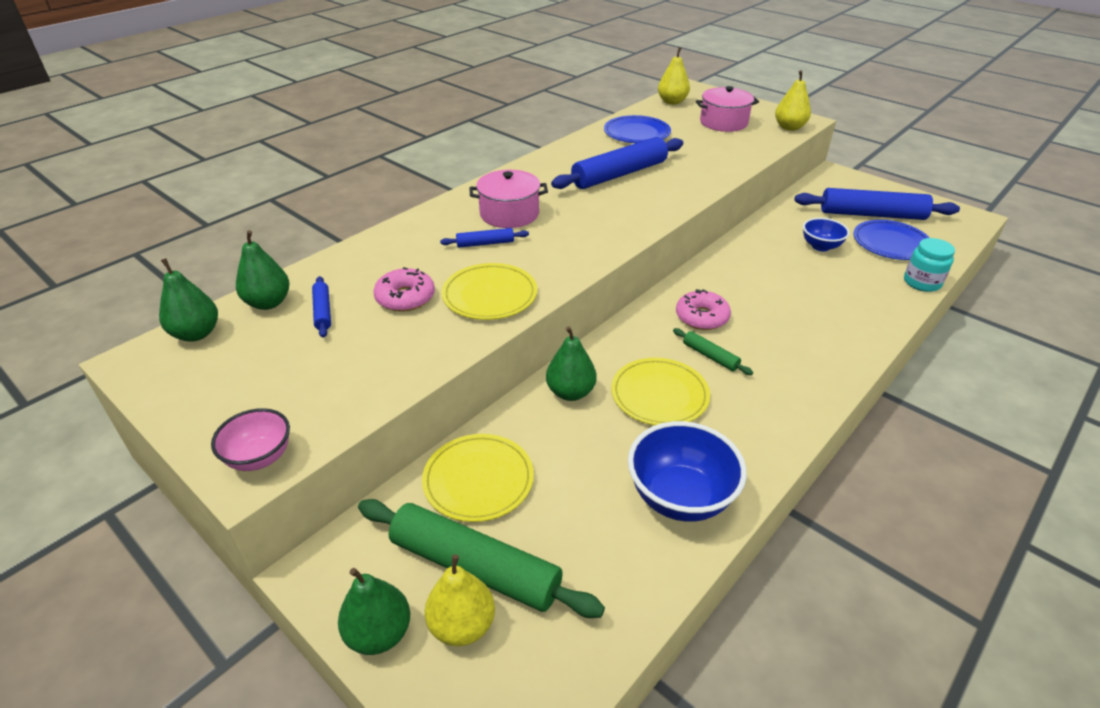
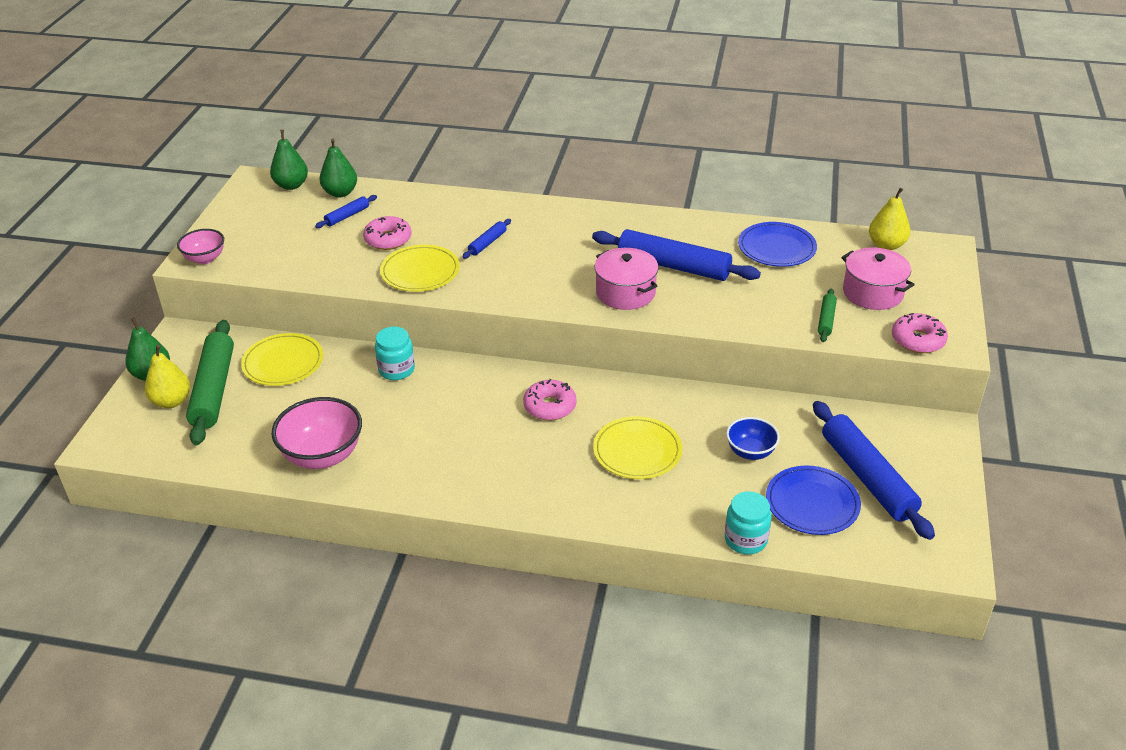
camera: 60 degrees right, 0 degrees up
blue rolling pin [440,228,529,248] -> blue rolling pin turned 75 degrees clockwise [462,219,511,259]
pink pot [469,170,548,228] -> pink pot moved to [595,248,658,310]
green pear [546,326,597,401] -> turquoise jar [375,327,415,380]
yellow plate [611,358,710,425] -> yellow plate moved to [593,416,682,479]
blue bowl [628,421,747,522] -> pink bowl [272,397,362,469]
green rolling pin [673,328,753,375] -> green rolling pin moved to [818,288,837,342]
yellow pear [775,70,811,131] -> pink donut [892,313,948,353]

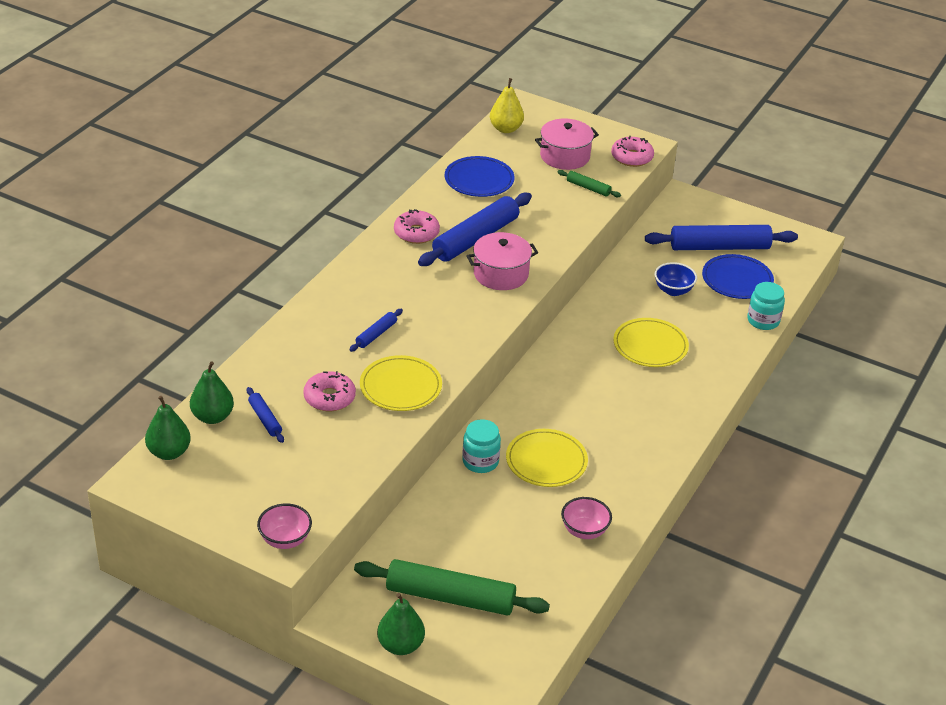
camera: 75 degrees left, 0 degrees up
yellow pear [145,345,190,408] -> none
yellow plate [241,333,323,386] -> yellow plate moved to [506,429,588,487]
pink bowl [272,397,362,469] -> pink bowl [561,497,612,539], size x0.59
blue rolling pin [462,219,511,259] -> blue rolling pin turned 75 degrees clockwise [349,309,403,352]
pink donut [523,379,576,421] -> pink donut moved to [394,209,440,244]

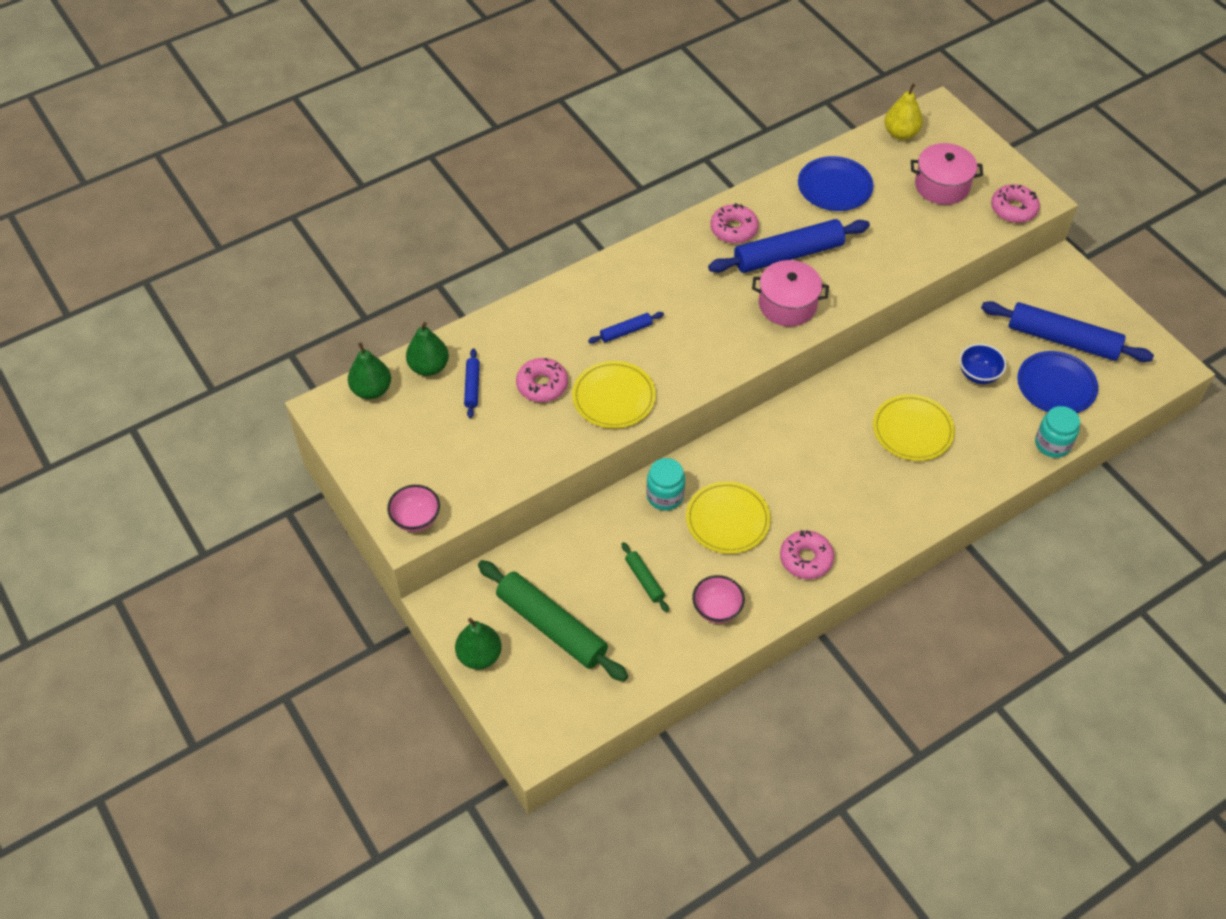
camera: 30 degrees right, 15 degrees up
green rolling pin [557,170,621,197] -> green rolling pin moved to [622,542,669,612]
none -> pink donut [780,530,834,579]

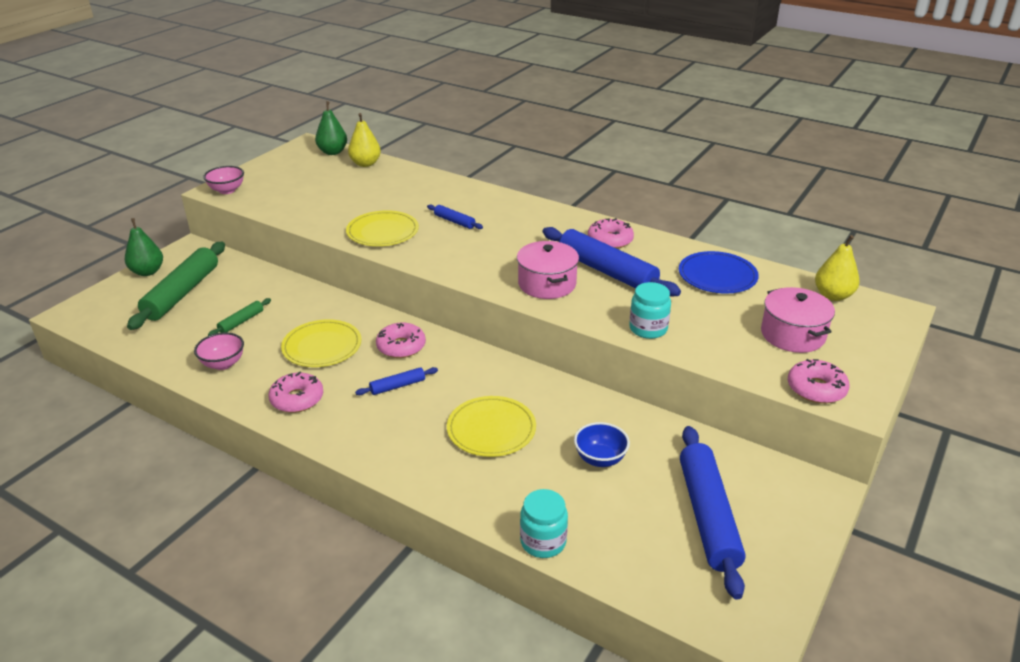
camera: 65 degrees right, 20 degrees down
green pear [406,322,449,376] -> yellow pear [348,113,381,167]
blue rolling pin [464,348,480,418] -> blue rolling pin moved to [355,367,438,395]
pink donut [516,358,568,402] -> pink donut moved to [376,323,426,358]
turquoise jar [646,458,685,511] -> turquoise jar moved to [629,282,671,339]
blue plate [1017,351,1098,413] -> none

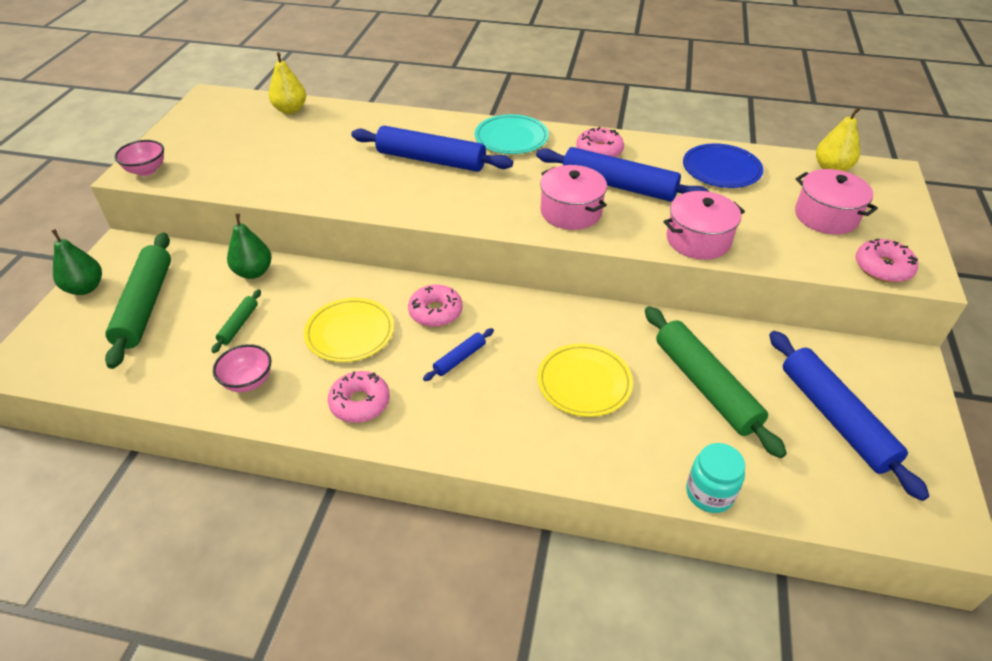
camera: 20 degrees left, 10 degrees up
green pear [315,101,347,155] -> green pear moved to [227,214,272,279]
yellow plate [346,210,419,246] -> none
blue rolling pin [427,204,483,229] -> blue rolling pin [351,126,513,172], size x2.16
blue bowl [574,422,630,467] -> green rolling pin [645,306,787,458]
turquoise jar [629,282,671,339] -> pink pot [663,191,745,260]
none -> turquoise plate [475,114,549,154]

